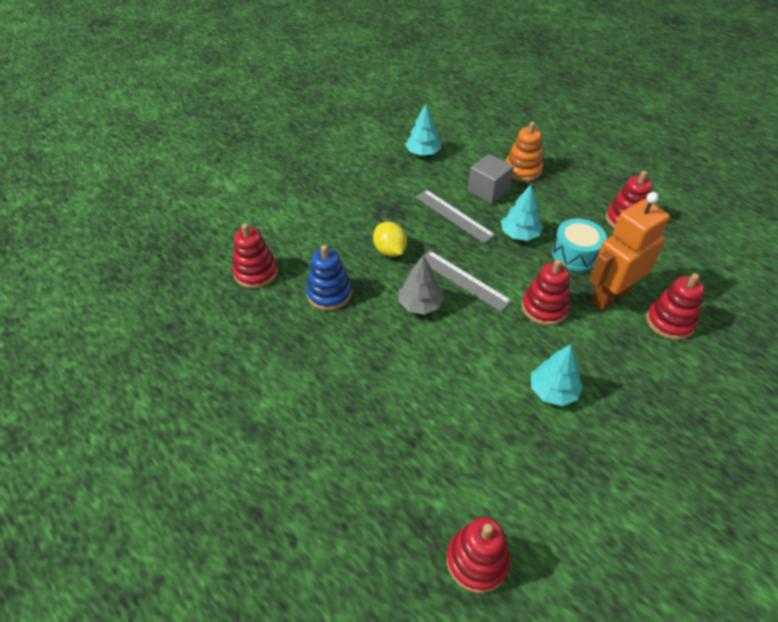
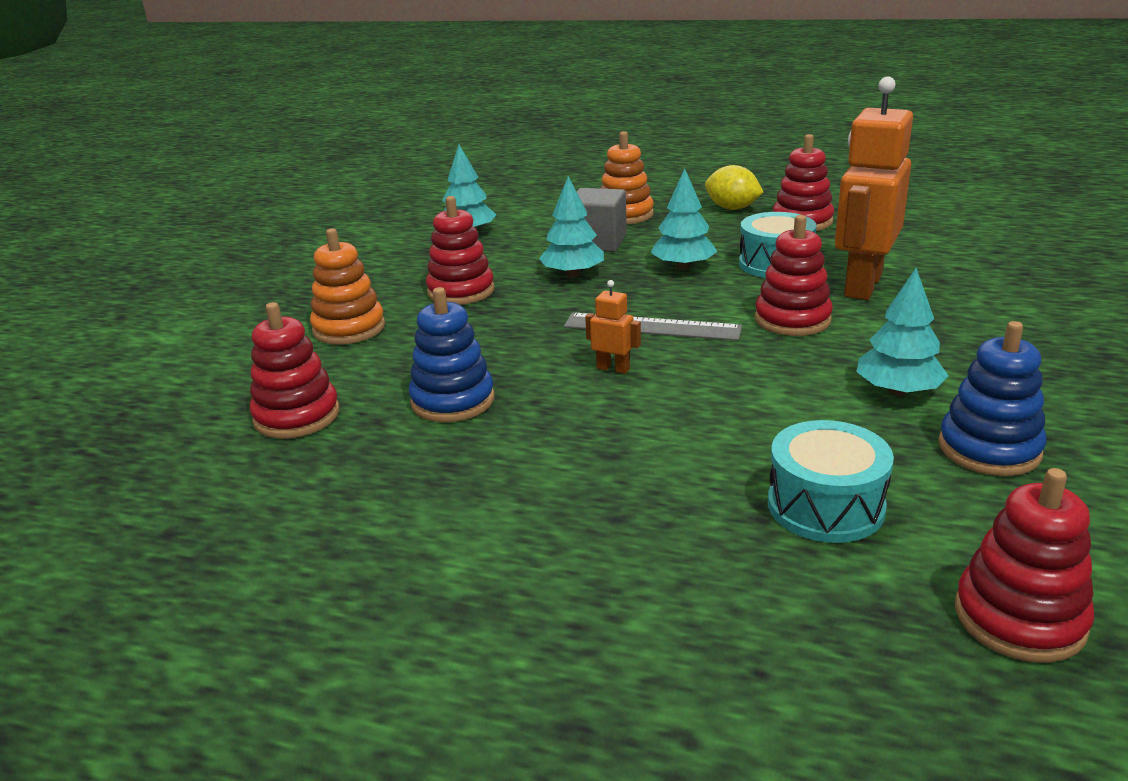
camera: 25 degrees left, 20 degrees down
yellow lemon [373,222,407,257] -> yellow lemon moved to [705,165,763,210]
grey tree [398,255,444,315] -> orange robot [585,280,641,374]
grey ruler [415,190,496,244] -> turquoise tree [539,176,604,277]
red stacking toy [646,273,705,340] -> red stacking toy moved to [426,196,495,305]
none -> orange stacking toy [310,228,385,345]
none -> turquoise drum [768,420,894,543]
none -> blue stacking toy [938,321,1046,476]

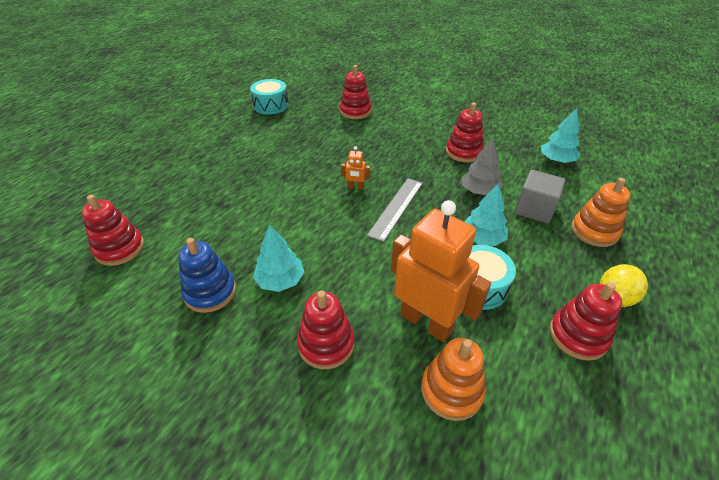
camera: 100 degrees right, 15 degrees up
orange stacking toy [310,228,385,345] -> orange stacking toy moved to [421,338,486,421]
blue stacking toy [409,287,495,422] -> none
turquoise tree [539,176,604,277] -> grey tree [461,138,503,195]
orange robot [585,280,641,374] -> orange robot turned 60 degrees clockwise [341,146,370,190]
red stacking toy [755,215,833,336] -> red stacking toy moved to [297,290,355,369]
turquoise drum [768,420,894,543] -> turquoise drum moved to [250,79,288,115]

